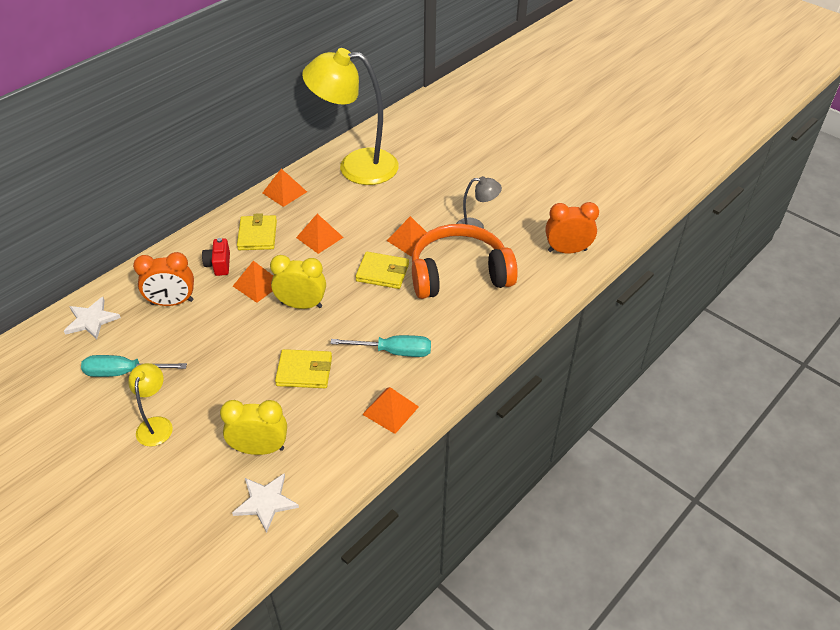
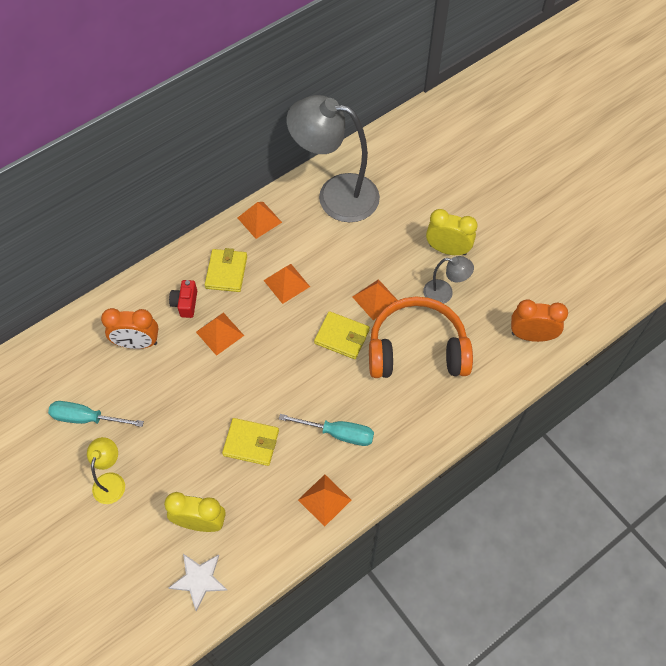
camera: 10 degrees right, 15 degrees up
white star [64,297,121,339] -> none
yellow clock [270,255,326,309] -> yellow clock moved to [426,209,477,255]
yellow lamp [302,48,399,185] -> grey lamp [286,95,380,222]

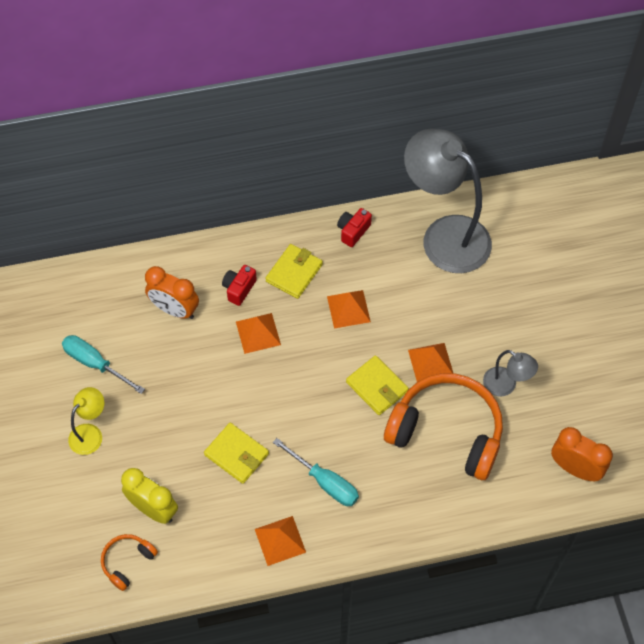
camera: 25 degrees right, 0 degrees up
white star [168,554,227,611] -> orange headphones [101,534,158,591]
orange pyramid [238,202,282,239] -> red camera [337,208,372,247]
yellow clock [426,209,477,255] -> none

